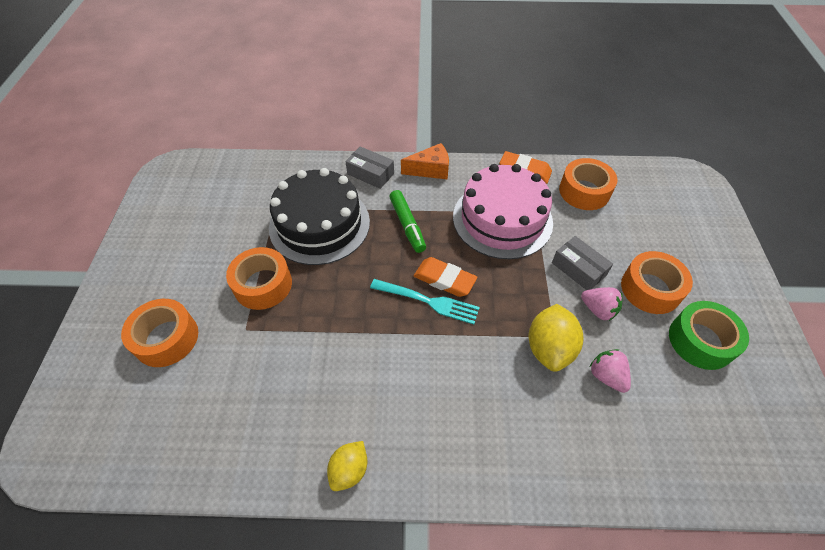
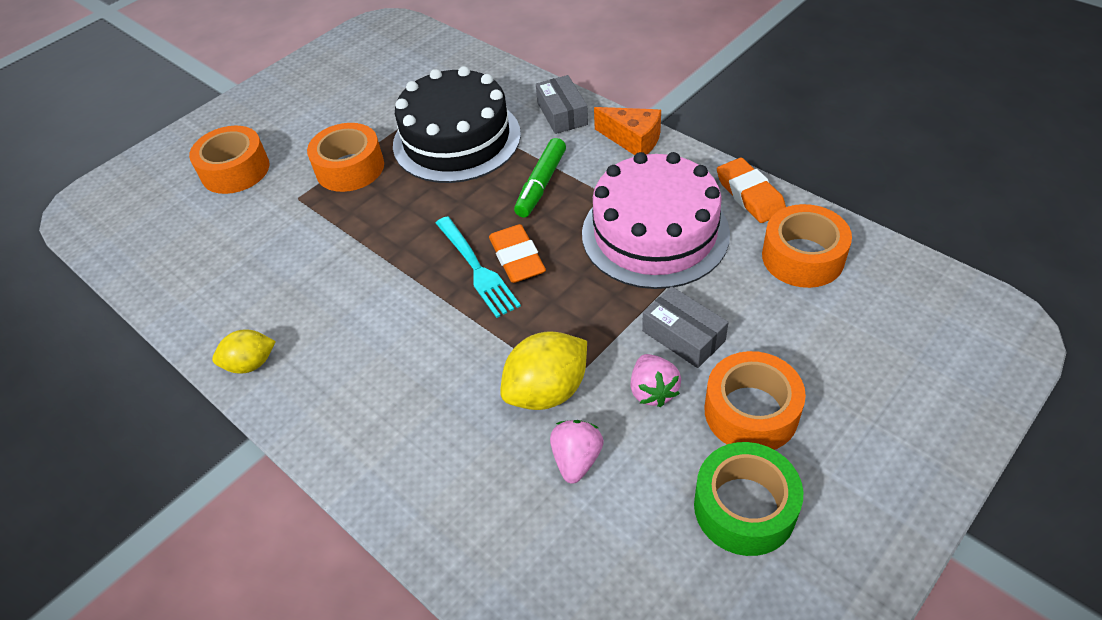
camera: 45 degrees right, 5 degrees down
grey box [552,236,613,290] -> grey box turned 45 degrees counterclockwise [642,286,729,368]

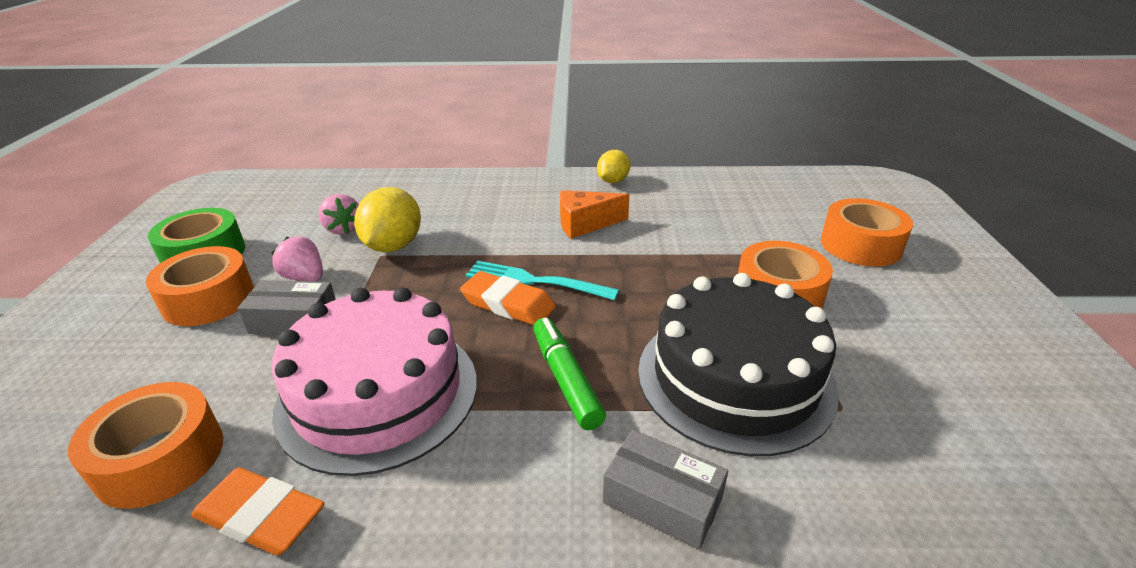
camera: 135 degrees right, 15 degrees down
orange cheese [594,107,661,155] -> orange cheese moved to [560,190,629,239]

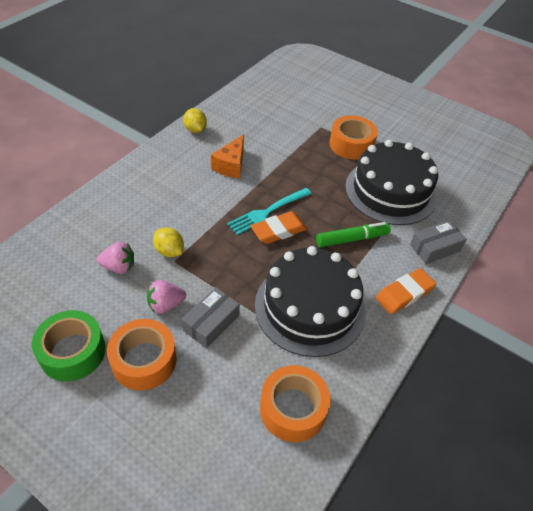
camera: 60 degrees left, 15 degrees up
orange eraser [191,467,325,556] -> orange eraser moved to [375,268,436,314]
pink cake [272,287,477,476] -> black cake [255,246,366,357]
yellow lemon [354,187,421,252] -> yellow lemon [153,227,184,257], size x0.63
green marker [533,318,606,430] -> green marker turned 150 degrees clockwise [316,222,391,247]
orange tape [821,198,913,267] -> none

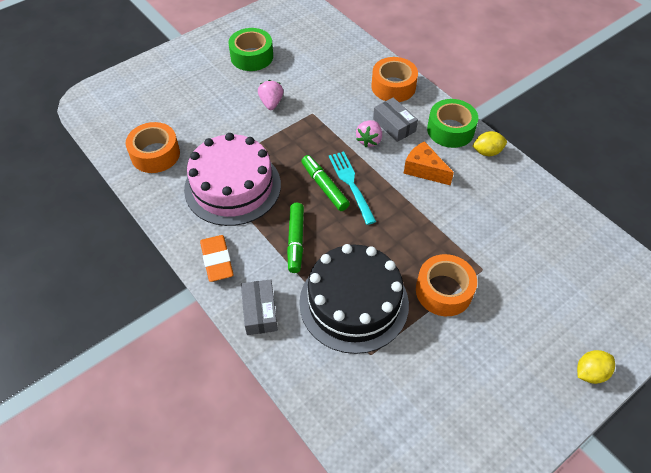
camera: 110 degrees right, 5 degrees up
pink strawberry [97,242,134,274] -> pink strawberry moved to [356,120,382,147]
orange tape [107,319,177,390] -> orange tape moved to [371,57,418,102]
yellow lemon [153,227,184,257] -> yellow lemon moved to [577,350,615,384]
grey box [182,287,240,348] -> grey box moved to [373,97,418,142]
orange eraser [251,211,307,244] -> green marker [302,155,350,211]
black cake [255,246,366,357] -> pink cake [184,133,281,226]
none -> green tape [427,99,478,148]

